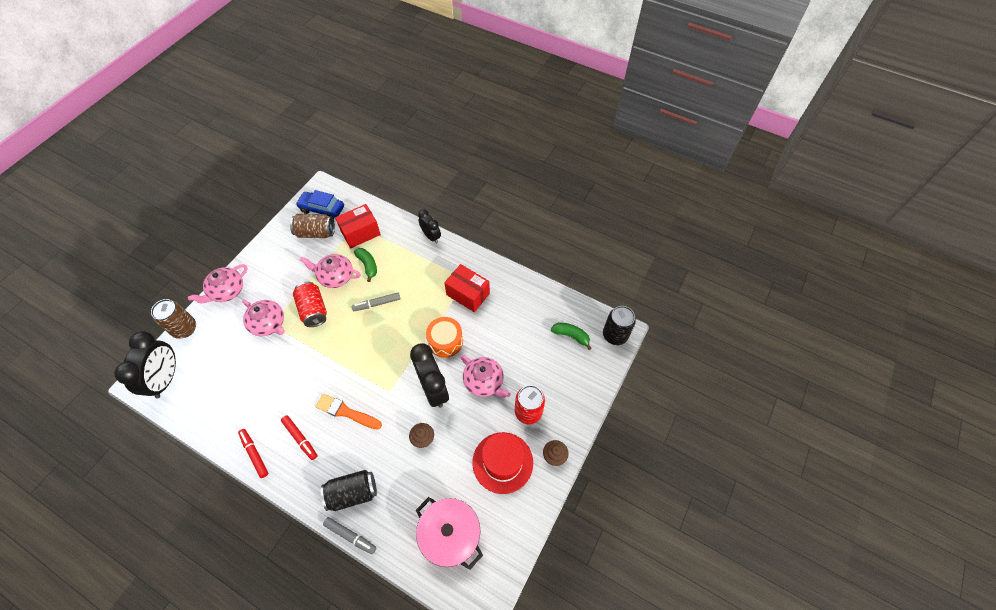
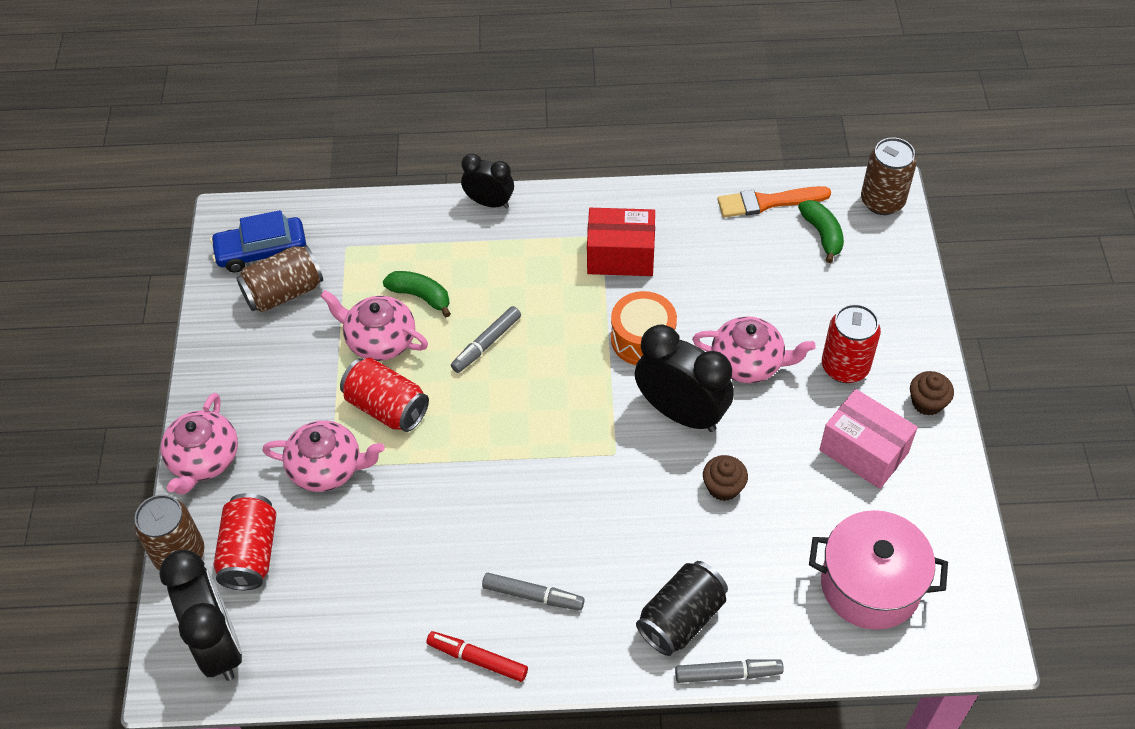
camera: 30 degrees left, 5 degrees down
red marker [281,416,317,460] -> grey marker [482,573,585,611]
pink teapot [300,254,361,288] -> pink teapot turned 45 degrees clockwise [320,290,428,361]
orange brush [315,394,382,430] -> orange brush moved to [717,186,831,218]
red box [335,204,381,248] -> none
red hat [473,432,533,494] -> pink box [819,389,918,489]
green banana [551,323,592,350] -> green banana turned 75 degrees clockwise [798,200,844,263]
black can [603,306,636,345] -> brown can [861,137,917,215]
none -> red can [214,493,277,590]

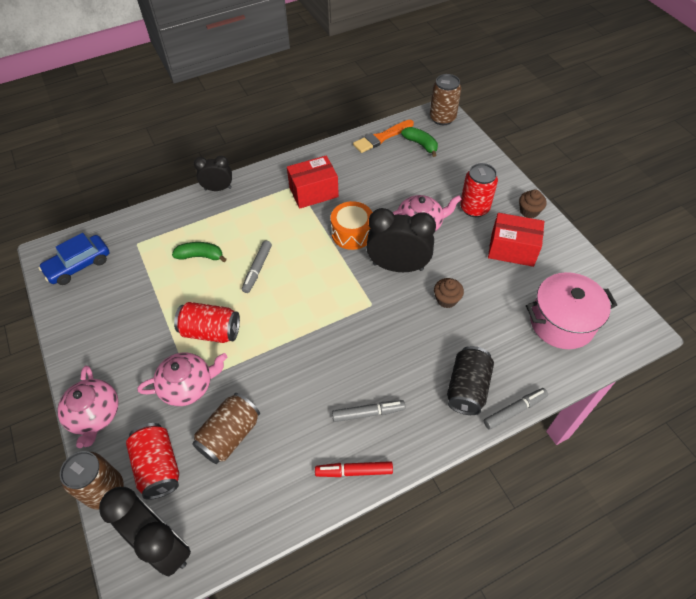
camera: 25 degrees left, 0 degrees up
brown can [236,245,323,312] -> brown can moved to [192,393,260,464]
pink teapot [320,290,428,361] -> none
pink box [819,389,918,489] -> red box [488,213,544,267]

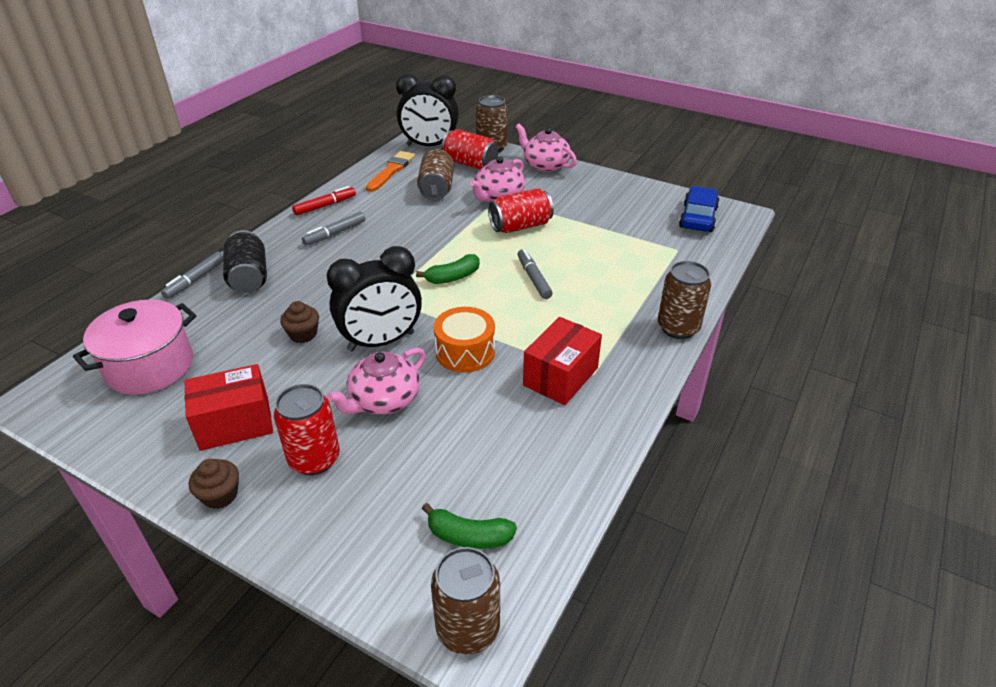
camera: 145 degrees right, 15 degrees down
green banana [172,242,226,262] -> green banana moved to [416,254,480,284]
black clock [194,156,232,191] -> brown can [658,261,711,339]
orange brush [353,120,414,153] -> orange brush moved to [366,151,415,192]

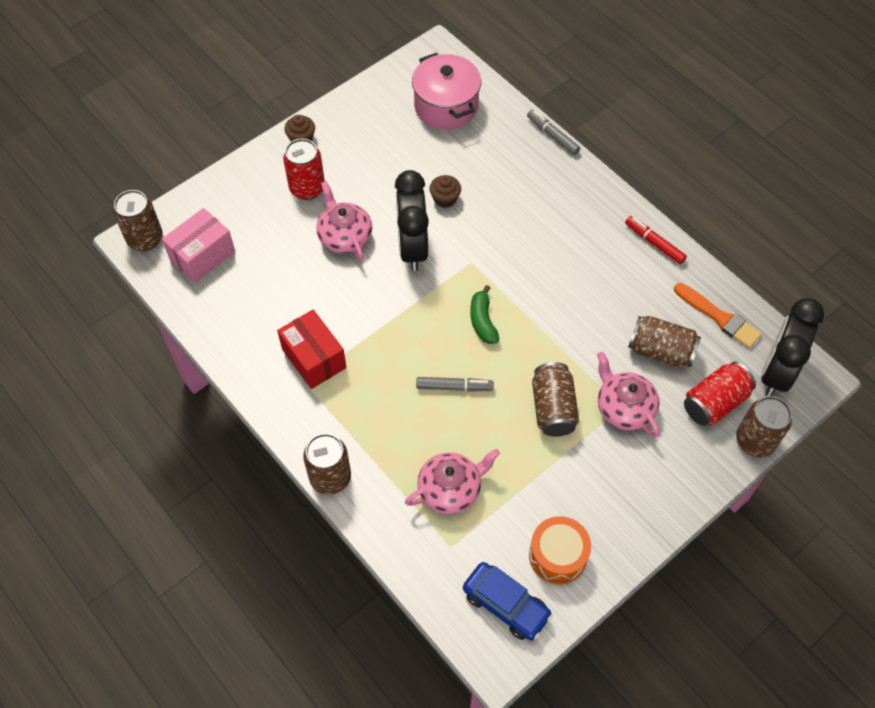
camera: 110 degrees right, 20 degrees up
red box [184,364,273,451] -> none
black can [223,230,267,293] -> none
red marker [292,186,356,216] -> red marker turned 150 degrees clockwise [625,216,687,264]
grey marker [302,212,365,246] -> none
green banana [422,503,517,549] -> pink box [162,208,235,283]
orange drum [434,307,495,373] -> orange drum moved to [529,516,591,584]
red can [488,188,554,233] -> brown can [532,362,579,437]
pink teapot [515,124,577,172] -> pink teapot moved to [405,449,500,514]

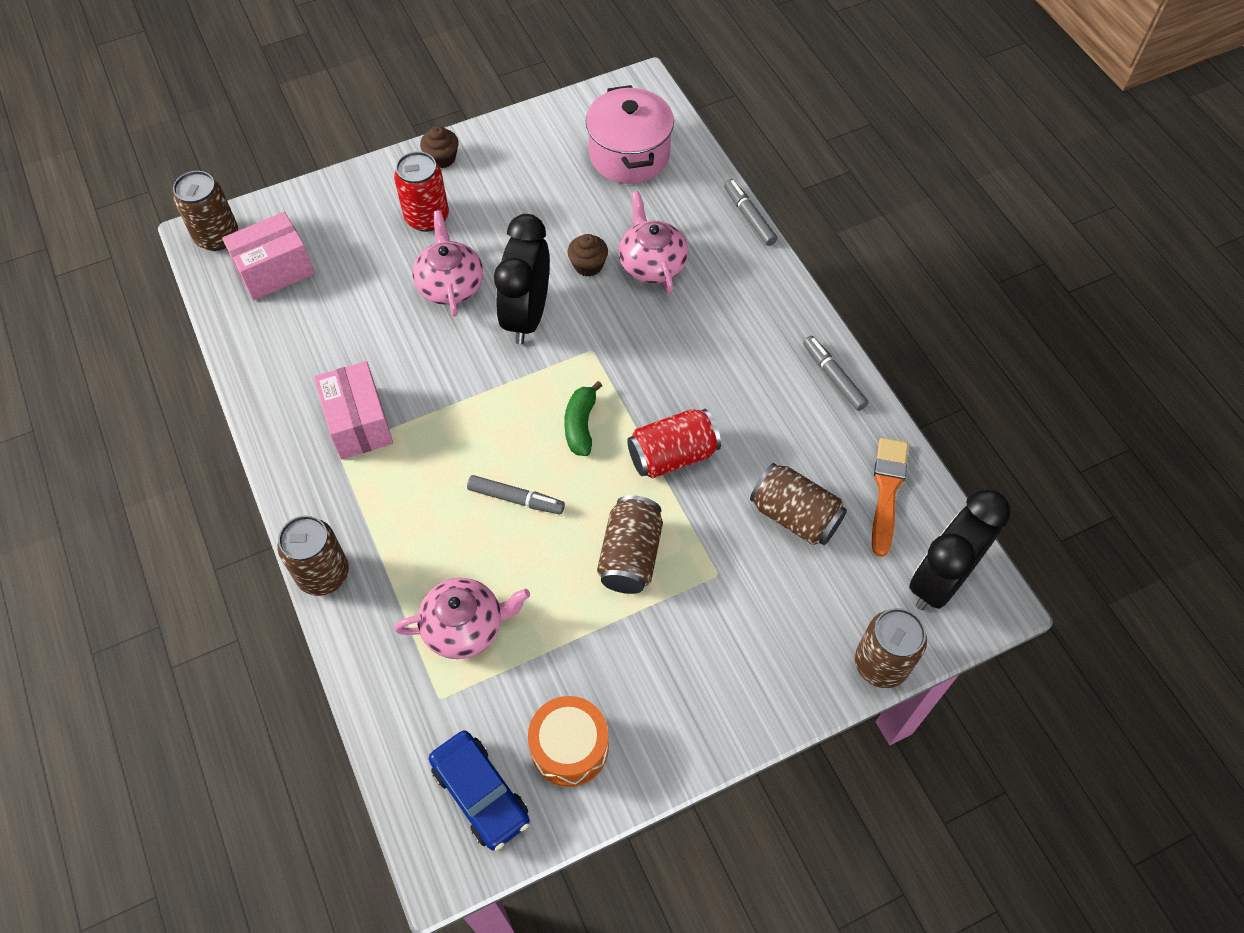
camera: 15 degrees right, 0 degrees up
red box [277,309,347,389] -> pink box [314,361,393,459]
pink teapot [597,351,660,438] -> pink teapot moved to [619,191,688,294]
red marker [625,216,687,264] -> grey marker [803,336,869,411]
orange brush [674,283,762,348] -> orange brush turned 135 degrees counterclockwise [872,438,908,557]
red can [684,362,756,426] -> red can moved to [627,409,721,478]

